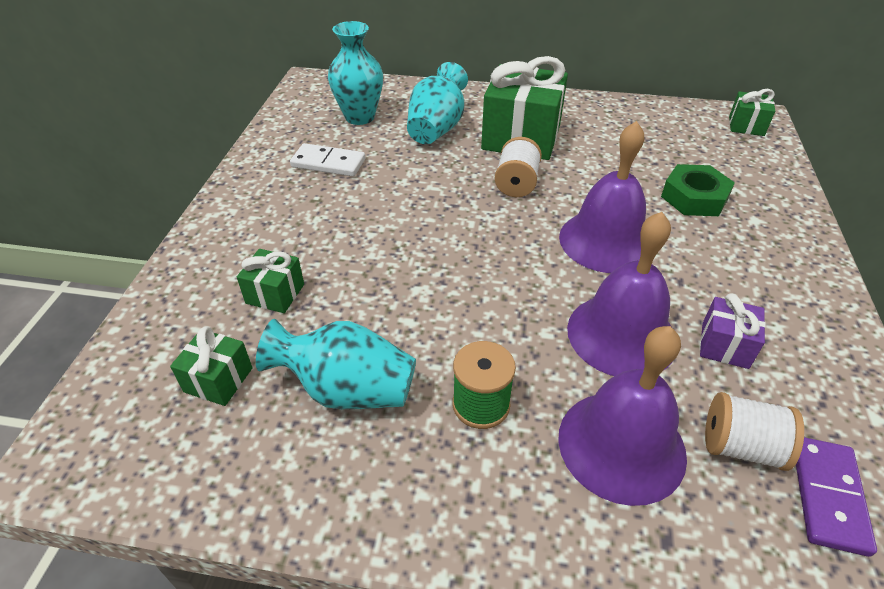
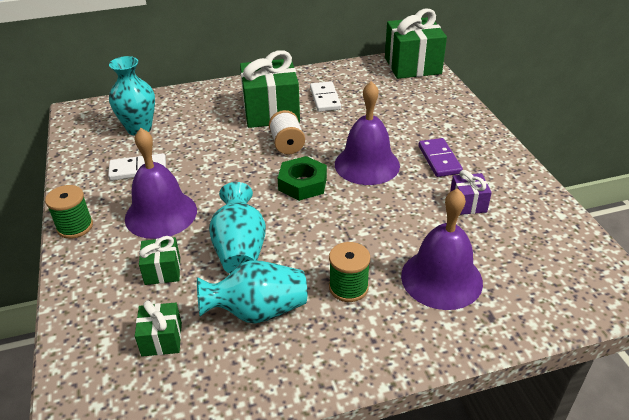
camera: 25 degrees left, 5 degrees down
turquoise vase [407,62,468,144] -> turquoise vase moved to [209,182,266,273]
purple bell [567,212,671,376] -> purple bell moved to [125,128,197,239]
green nut [661,164,735,216] -> green nut moved to [278,156,327,201]
white spool [705,392,804,471] -> none
green gift [729,89,775,136] -> green gift [385,8,447,79], size x2.06
purple domino [796,437,877,557] -> purple domino moved to [419,138,463,177]
none -> green spool [45,185,93,239]
none -> white domino [310,81,341,112]

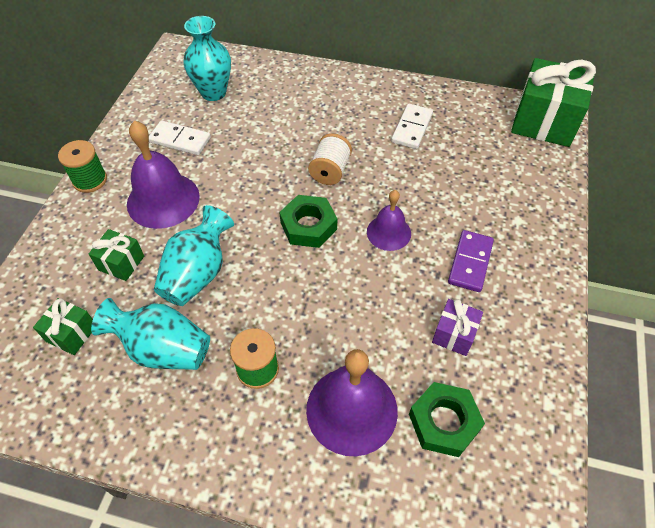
camera: 30 degrees right, 15 degrees up
green gift [240,50,300,128] -> none
purple bell [335,81,400,185] -> purple bell [367,190,411,251], size x0.59
none -> green nut [409,382,485,457]

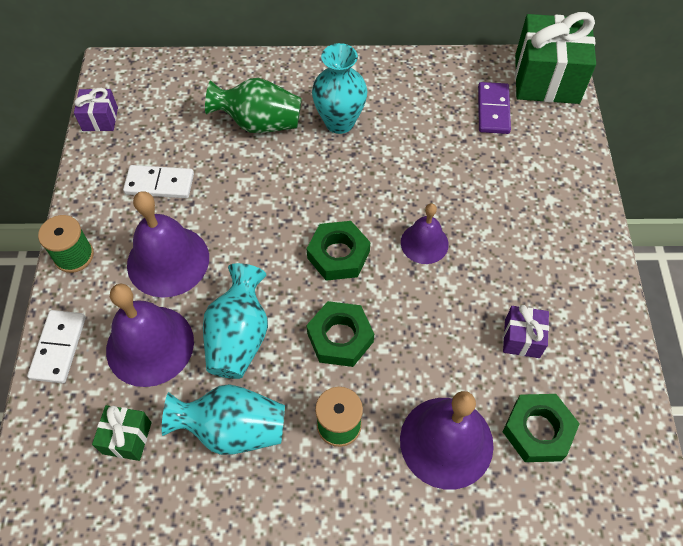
camera: 15 degrees left, 5 degrees up
green gift [89,229,144,281] -> purple bell [106,284,194,387]
turquoise vase [183,16,231,101] -> turquoise vase moved to [312,43,367,134]
white spool [308,133,352,185] -> none
white domino [391,104,433,149] -> white domino moved to [27,310,86,383]
purple domino [448,230,494,292] -> purple domino moved to [478,82,511,134]
none -> purple gift [74,88,118,131]
none -> green vase [205,78,302,133]
none -> green nut [306,301,374,367]

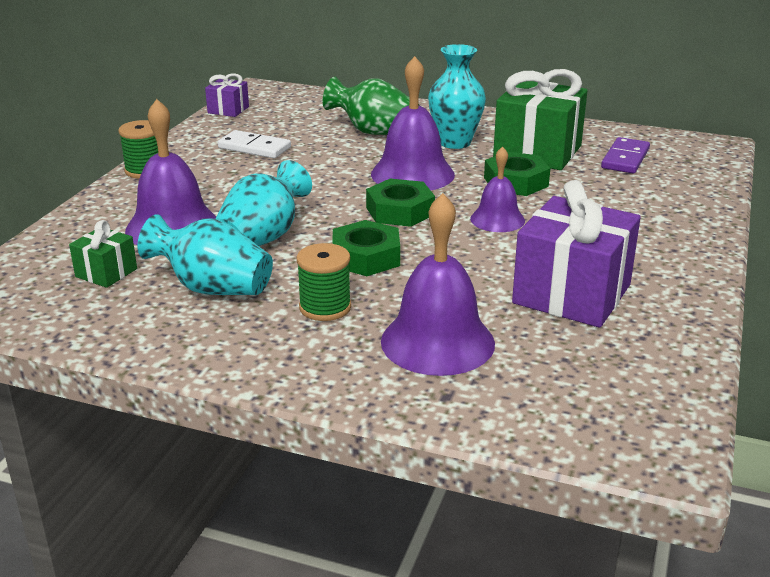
camera: 20 degrees right, 30 degrees down
white domino [27,310,86,383] -> none
purple bell [127,191,209,298] -> purple bell moved to [371,56,455,190]
purple gift [503,305,549,358] -> purple gift [512,180,641,328], size x2.06
green nut [503,394,580,462] -> green nut moved to [484,151,550,196]
green gift [515,12,596,104] -> green gift moved to [493,69,587,170]

